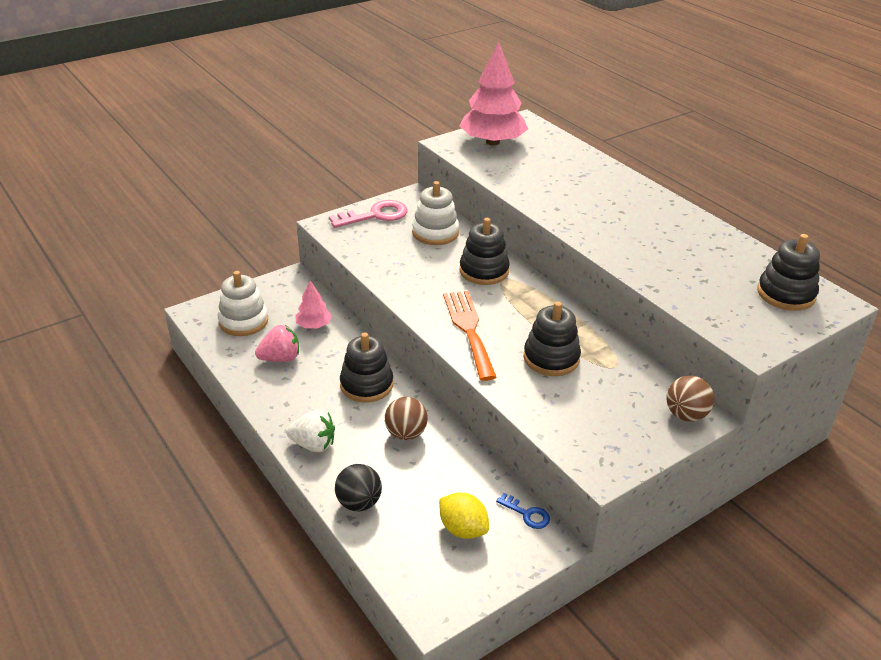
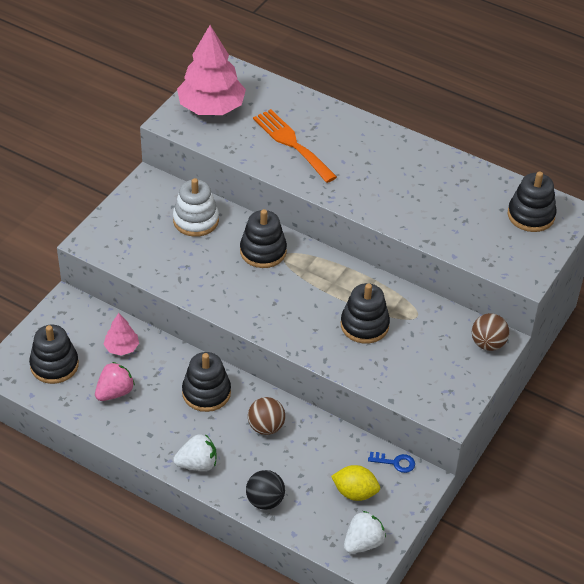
camera: 25 degrees left, 10 degrees up
white stacking toy [218,271,268,336] -> black stacking toy [29,325,79,384]
pink key [329,200,408,228] -> none
orange fork [443,291,497,381] -> orange fork moved to [253,109,337,183]
none -> white strawberry [344,511,386,554]

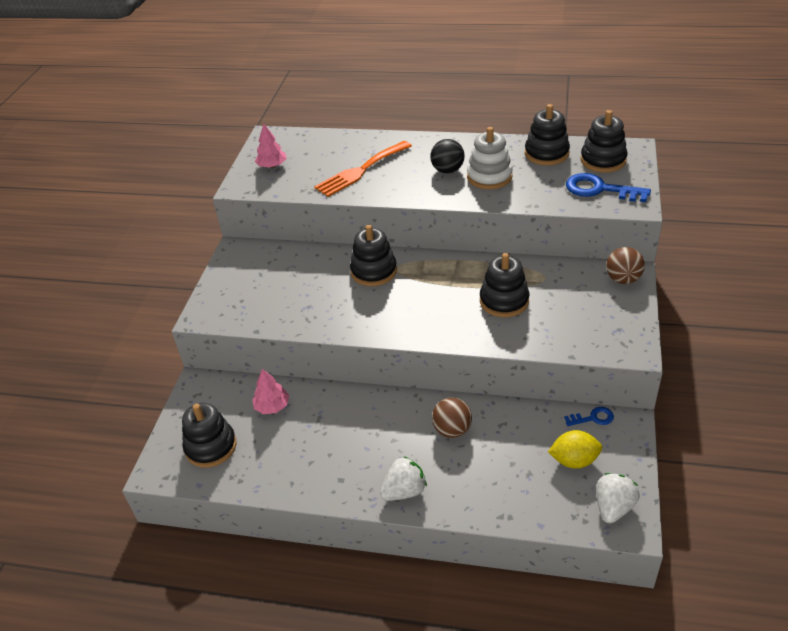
camera: 15 degrees left, 5 degrees down
pink strawberry [95,362,135,401] -> none
white stacking toy [173,178,219,237] -> white stacking toy moved to [467,127,513,189]
pink tree [177,25,246,115] -> pink tree [255,124,287,168], size x0.49
black stacking toy [182,352,231,412] -> black stacking toy moved to [525,104,570,166]
black ball [246,470,285,510] -> black ball moved to [430,139,464,173]
orange fork [253,109,337,183] -> orange fork turned 75 degrees counterclockwise [314,141,412,197]
none -> blue key [566,173,651,202]

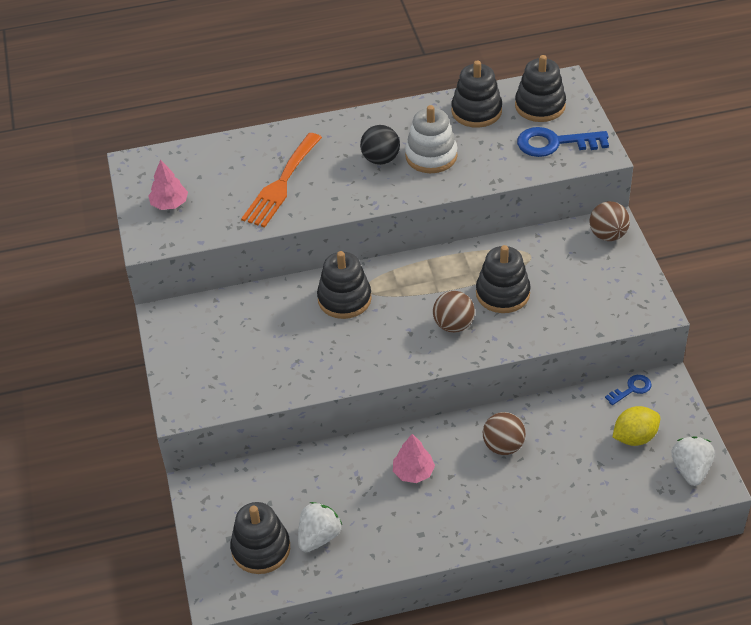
camera: 25 degrees left, 5 degrees up
pink tree [252,369,289,414] -> pink tree moved to [393,434,435,483]
white strawberry [380,457,427,501] -> white strawberry moved to [298,502,342,552]
none -> brown ball [433,291,475,333]

